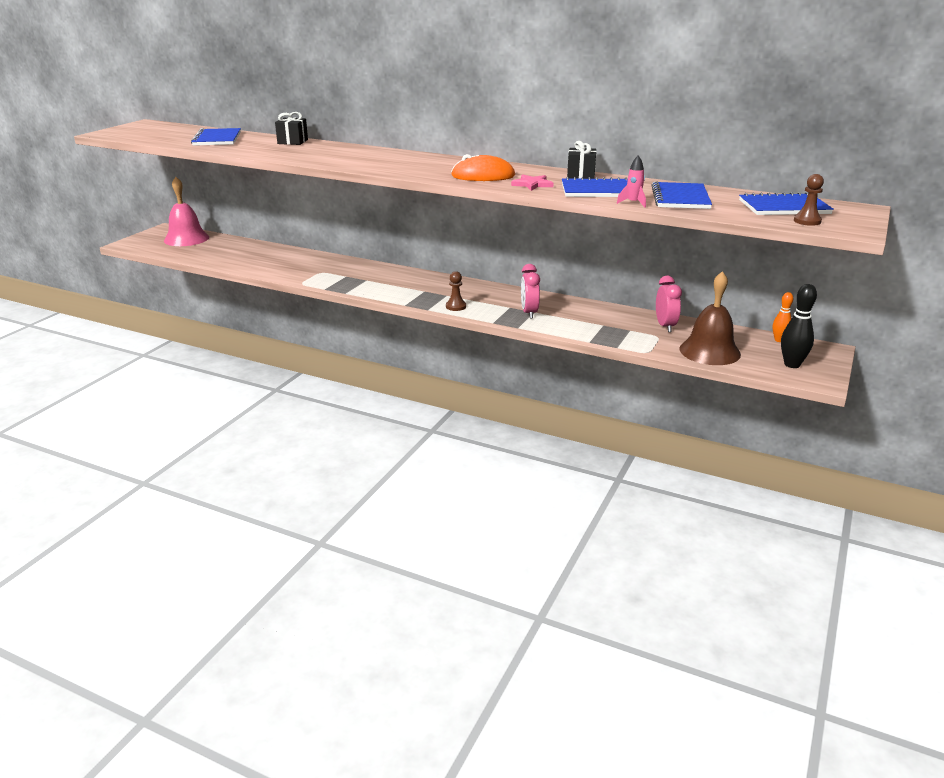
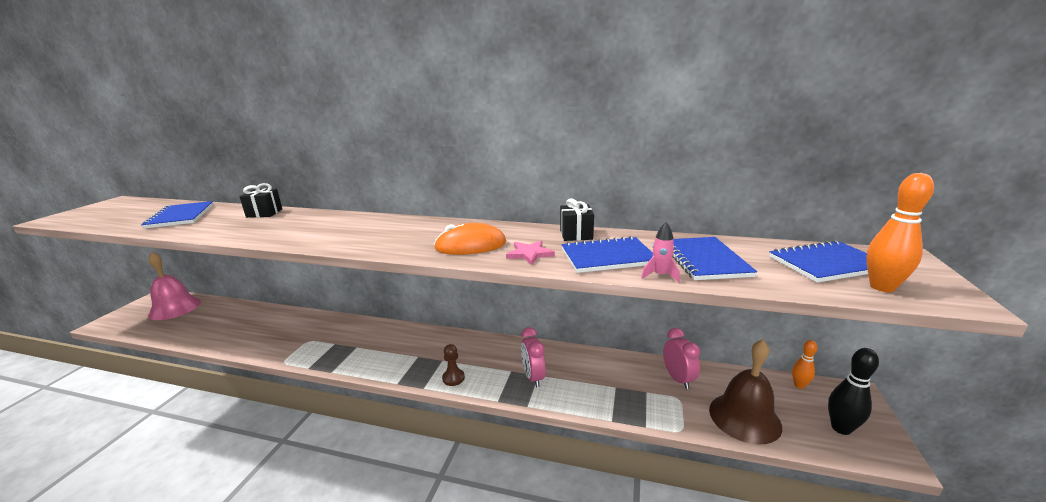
camera: 10 degrees left, 5 degrees down
brown pawn [794,174,824,226] -> orange bowling pin [866,173,934,292]

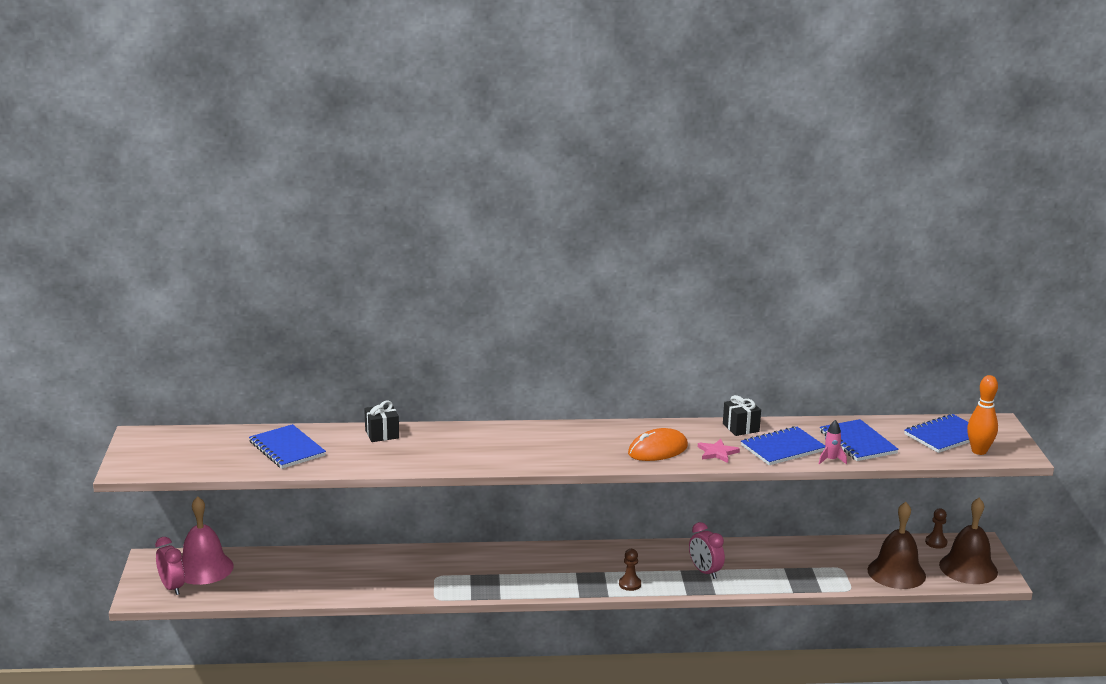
camera: 20 degrees left, 0 degrees up
pink clock [663,328,700,389] -> pink clock moved to [155,537,185,595]
orange bowling pin [792,340,818,389] -> brown pawn [925,508,948,549]
black bowling pin [828,348,879,435] -> brown bell [939,498,998,584]

